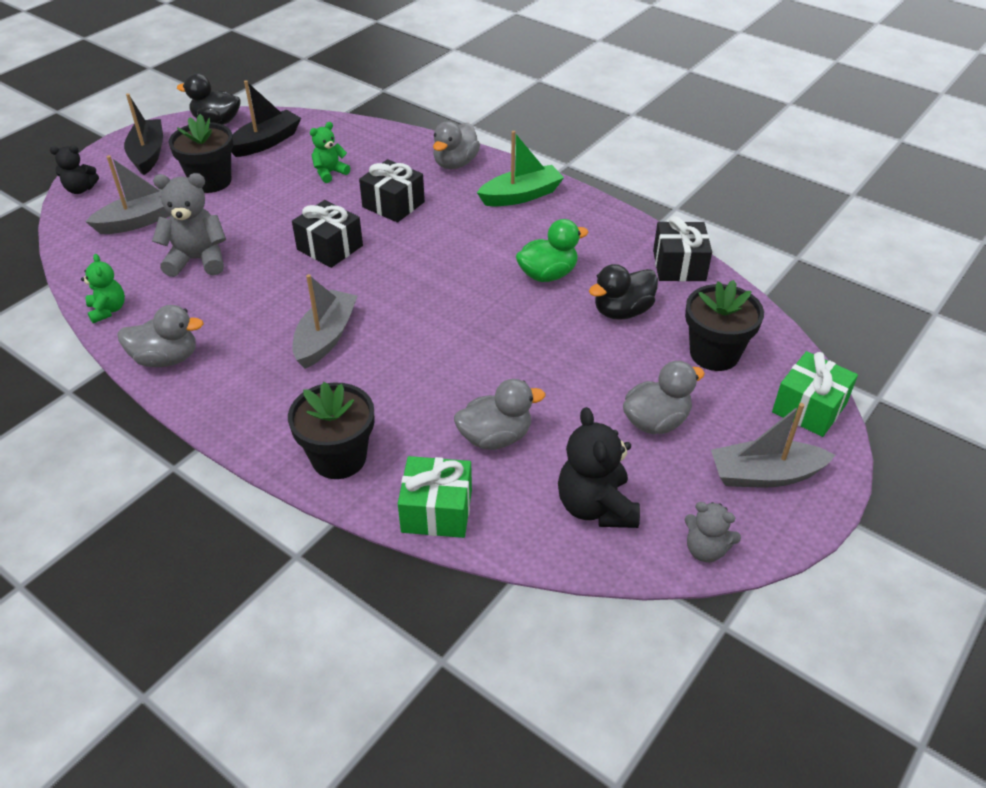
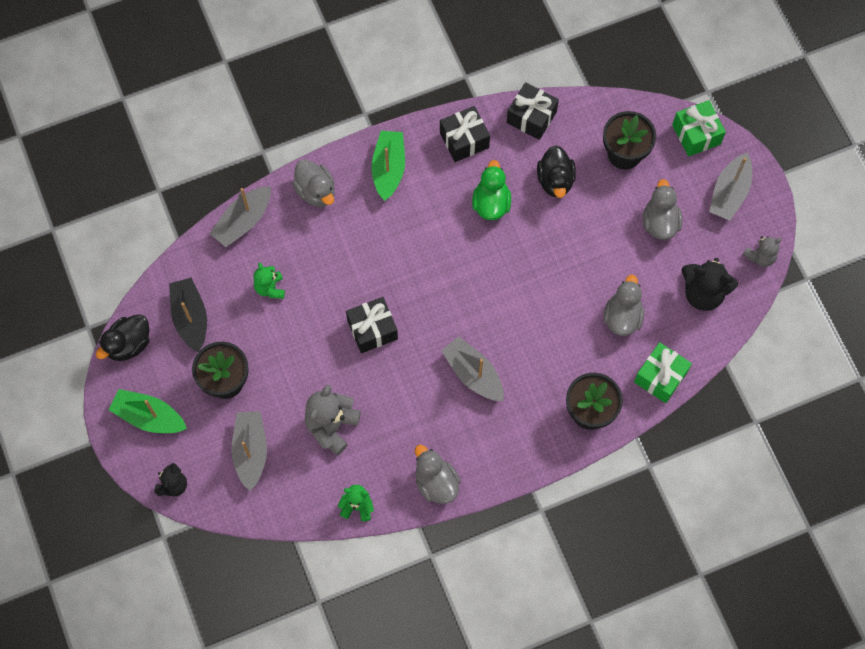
camera: 60 degrees left, 25 degrees up
grey duck [118,305,204,367] -> grey duck turned 60 degrees counterclockwise [415,445,461,504]
black boat [124,93,163,175] -> green boat [109,389,187,433]
black gift [359,159,425,223] -> black gift moved to [440,106,490,162]
none -> grey boat [210,186,271,247]

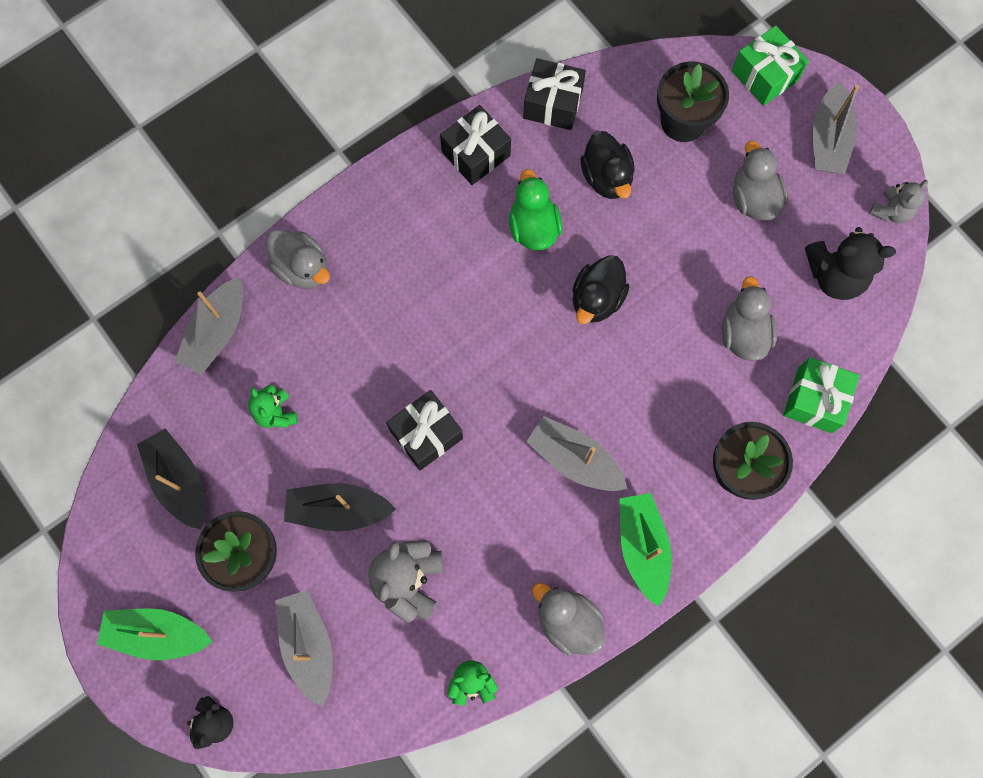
camera: 15 degrees left, 5 degrees up
black duck [96,314,150,361] -> black duck moved to [572,255,630,324]
green boat [372,131,405,201] -> green boat moved to [619,493,672,607]
none -> black boat [284,483,396,531]

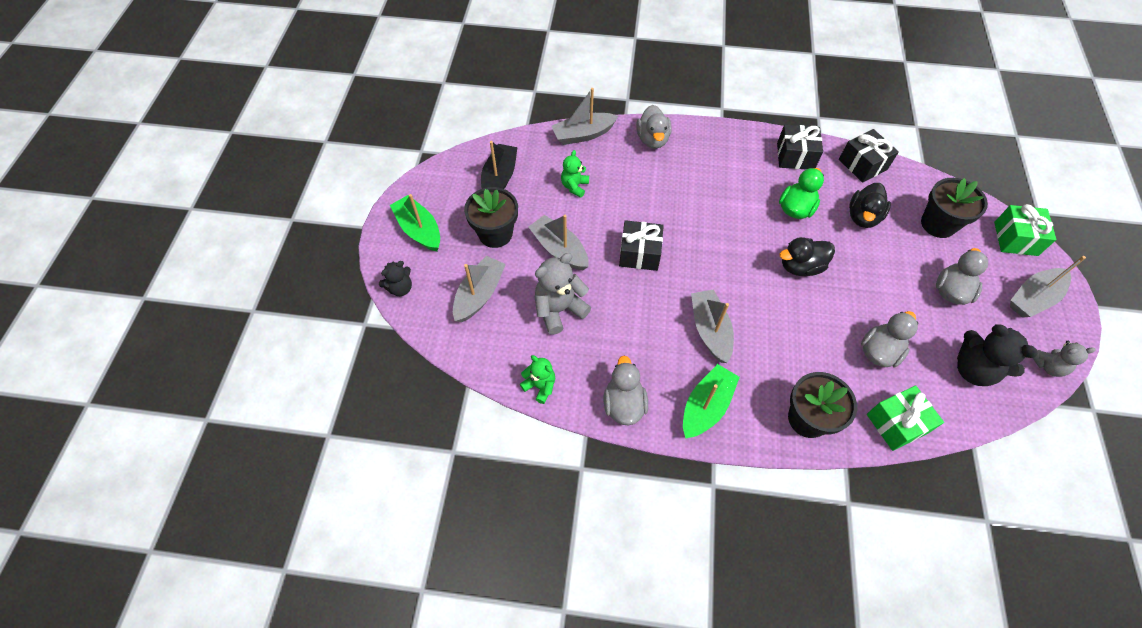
camera: 45 degrees right, 15 degrees down
black boat [284,483,396,531] -> grey boat [528,215,589,270]

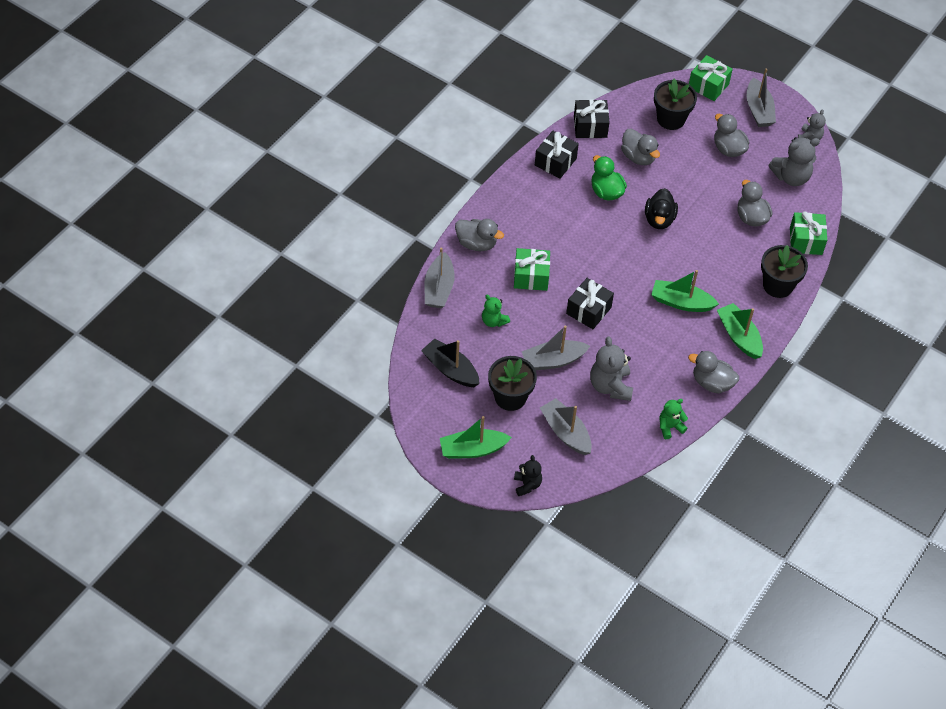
camera: 65 degrees left, 5 degrees down
grey boat [691,290,734,363] -> green boat [651,270,719,312]
black duck [849,183,891,228] -> grey duck [621,129,660,165]
black teddy bear [957,324,1038,386] -> grey teddy bear [769,137,820,186]
none -> green gift [514,248,550,291]

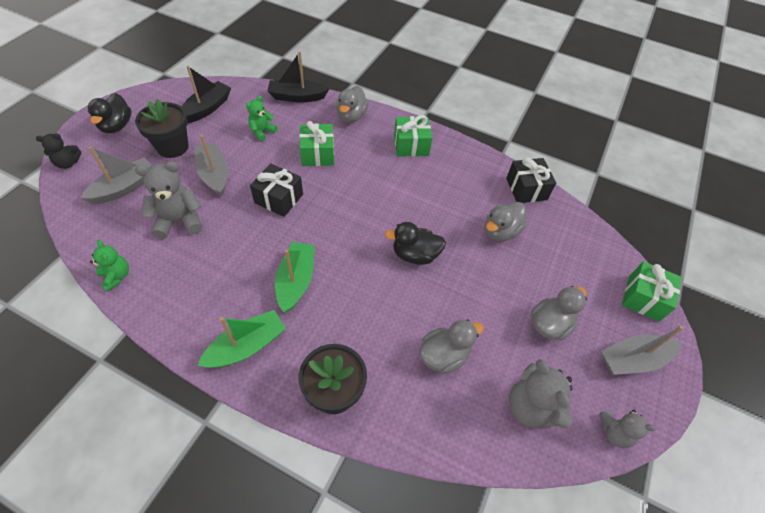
camera: 80 degrees right, 0 degrees up
grey boat [424,247,455,308] -> black boat [267,52,329,102]
green boat [440,416,512,459] -> black duck [88,93,132,133]
black gift [535,131,579,179] -> none
green duck [591,155,627,201] -> none
black flower pot [654,79,697,130] -> none
grey duck [688,351,739,393] -> none
green gift [790,211,827,255] -> green gift moved to [394,115,432,157]

